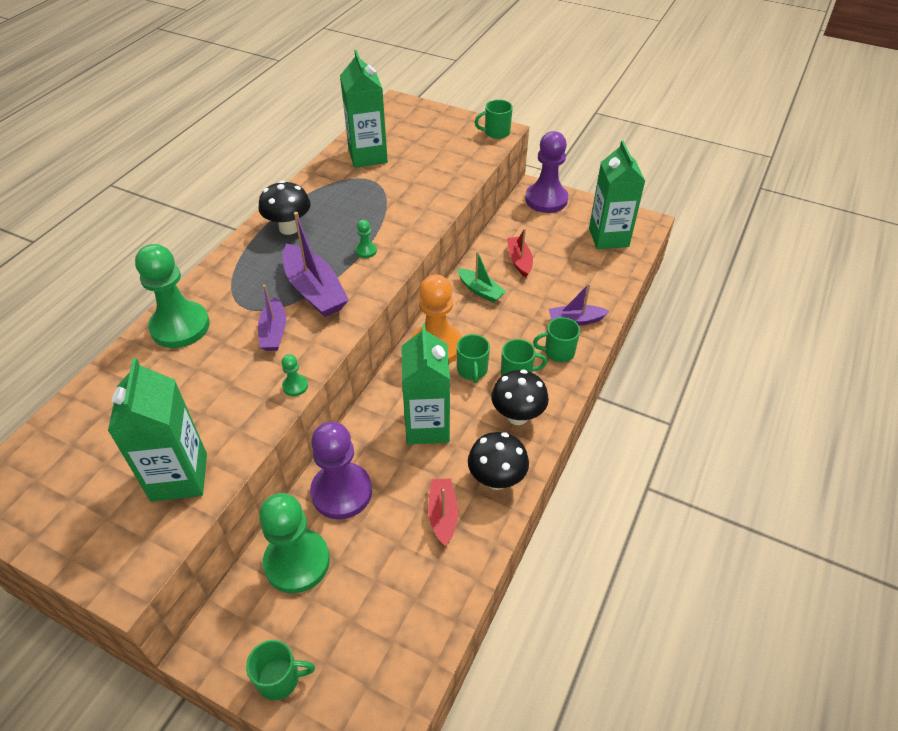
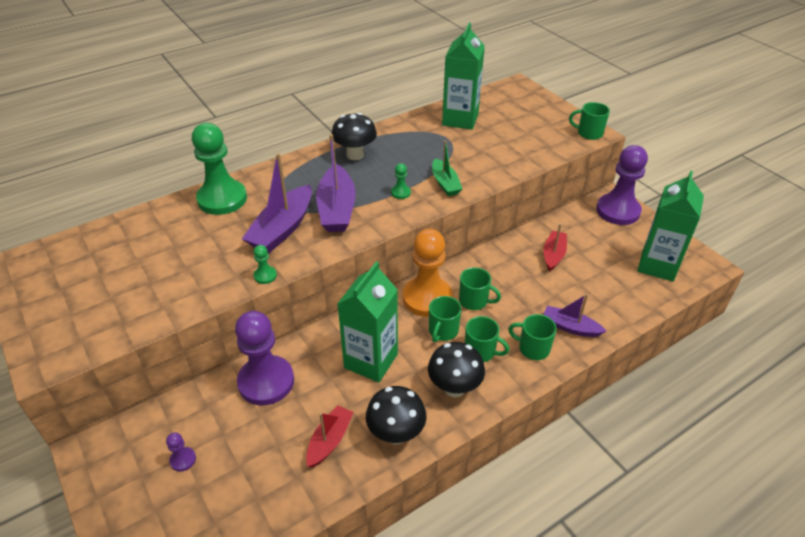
camera: 30 degrees right, 5 degrees down
green carton [108,358,207,502] -> none
green mug [246,640,315,700] -> green mug moved to [459,267,501,310]
purple boat [258,285,286,351] -> purple boat [242,153,312,253], size x1.64
green pawn [259,493,330,593] -> none
green boat [457,251,507,303] -> green boat moved to [432,140,462,196]
none -> purple pawn [166,432,196,471]

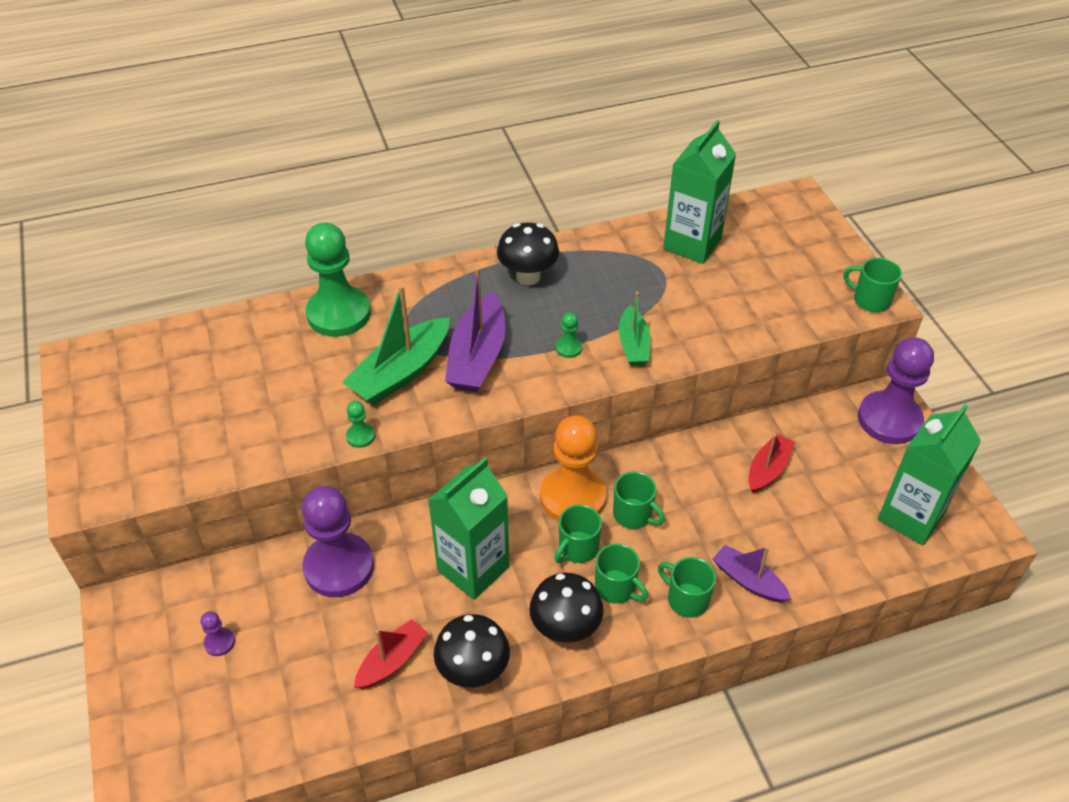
camera: 15 degrees right, 5 degrees up
purple boat [242,153,312,253] -> green boat [342,285,450,405]

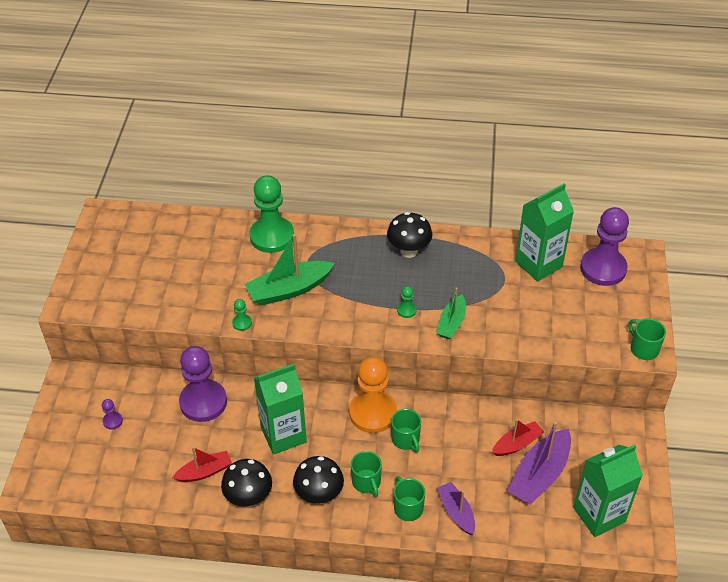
camera: 25 degrees right, 0 degrees up
purple boat [445,267,506,392] -> purple boat moved to [507,421,571,505]
green mug [555,505,602,563] -> none
purple pawn [858,337,934,444] -> purple pawn moved to [580,207,629,286]

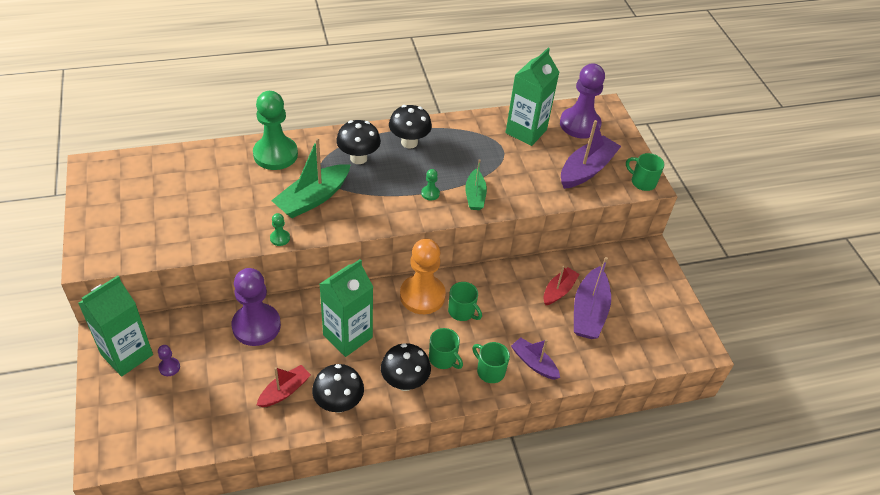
camera: 25 degrees left, 0 degrees up
green carton [573,444,643,537] -> green carton moved to [78,276,153,377]
none -> black mushroom [336,120,381,164]
none -> purple boat [561,120,621,189]

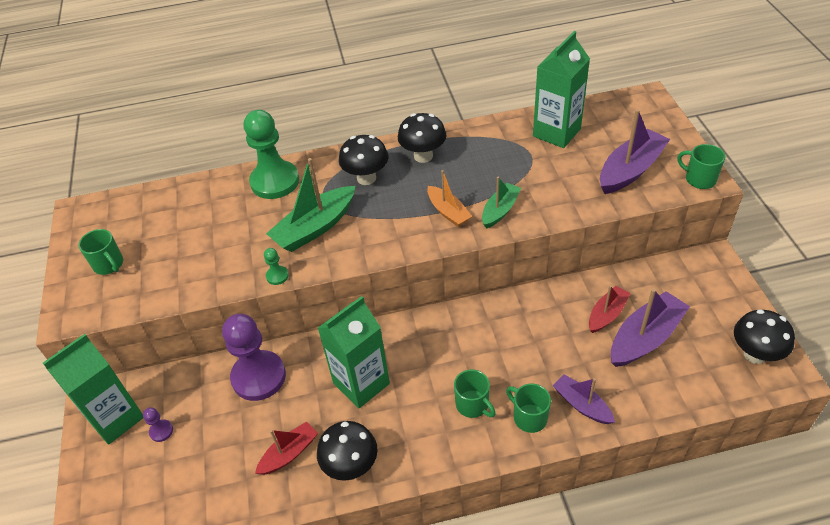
camera: 10 degrees right, 0 degrees up
black mushroom [381,343,431,391] -> black mushroom moved to [734,310,795,364]
orange pawn [400,239,446,314] -> none
green pawn [421,169,440,200] -> orange boat [427,170,472,227]
green mug [448,282,482,321] -> green mug moved to [78,229,123,275]
green boat [465,159,487,210] -> green boat turned 150 degrees counterclockwise [482,176,521,229]
purple pawn [560,63,605,139] -> none
purple boat [574,257,611,339] -> purple boat turned 150 degrees counterclockwise [611,288,690,367]

